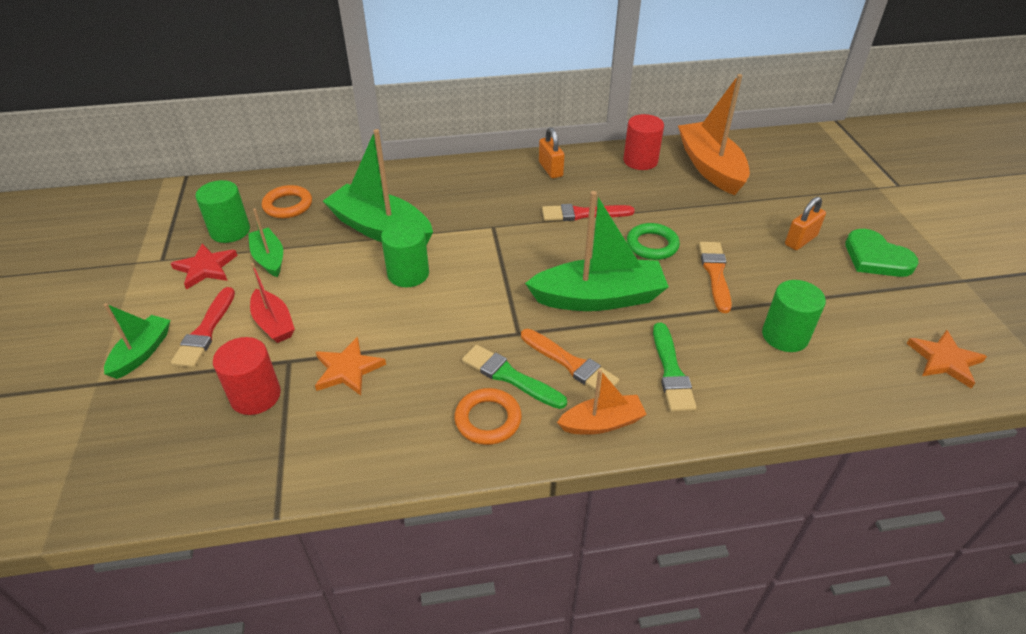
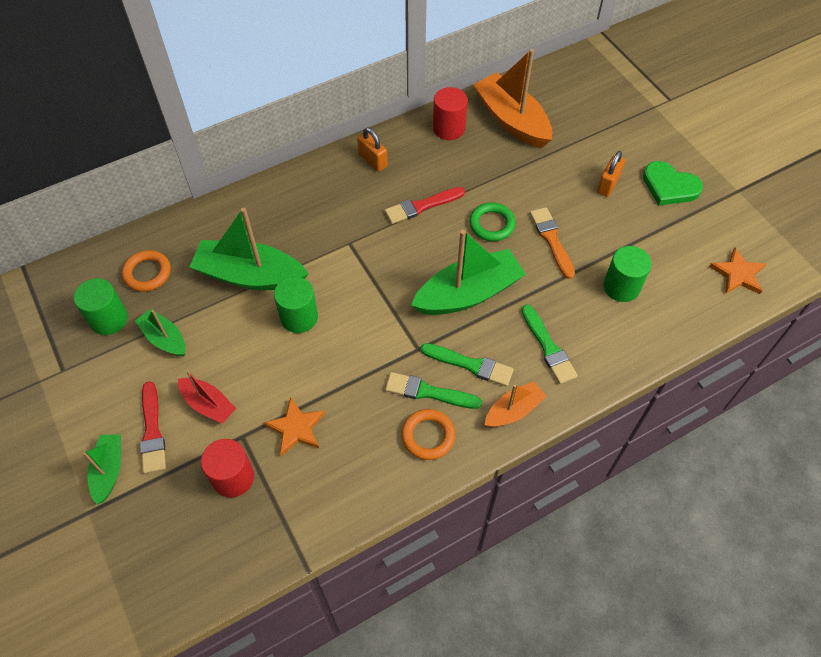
camera: 20 degrees left, 15 degrees up
red star [170,243,238,290] -> none
orange brush [521,329,619,393] -> green brush [421,343,514,386]

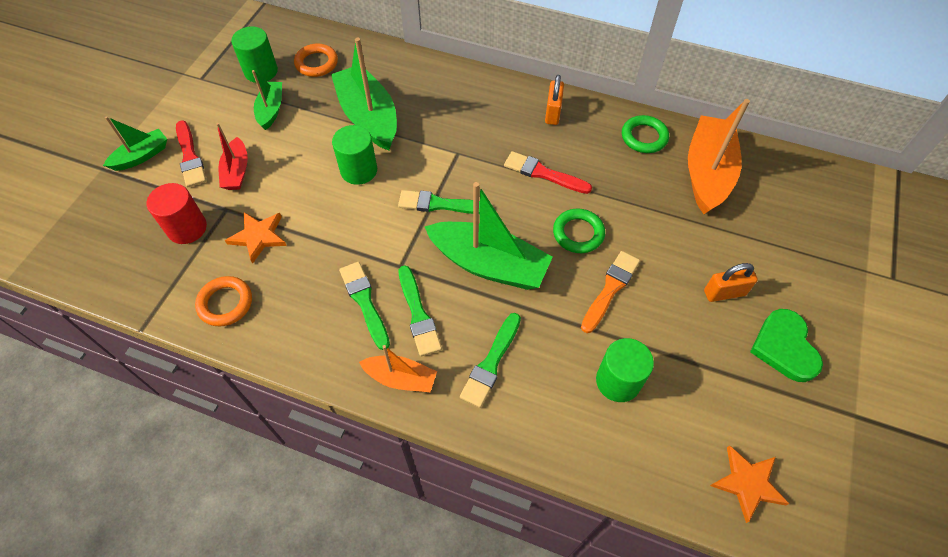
camera: 50 degrees right, 0 degrees up
red brush [140,381,166,474] -> red brush turned 60 degrees counterclockwise [176,120,207,187]
orange ring [401,409,455,460] -> orange ring moved to [195,276,252,327]
red cylinder [433,87,468,140] -> green ring [622,115,669,153]
none -> green brush [398,190,480,214]

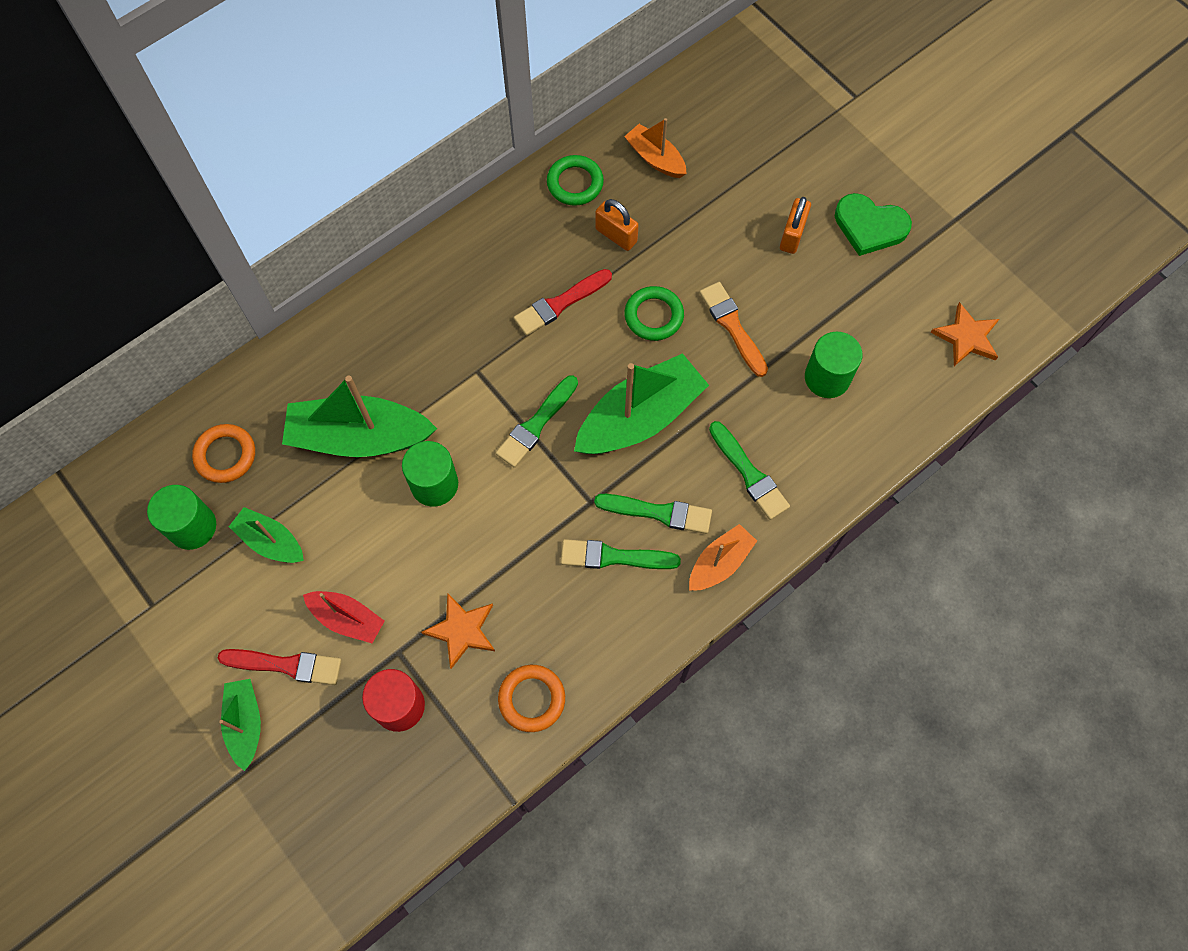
camera: 60 degrees left, 10 degrees up
orange padlock [545,75,564,125] -> orange padlock moved to [595,199,639,251]
orange boat [688,99,750,214] -> orange boat [624,118,687,178], size x0.55

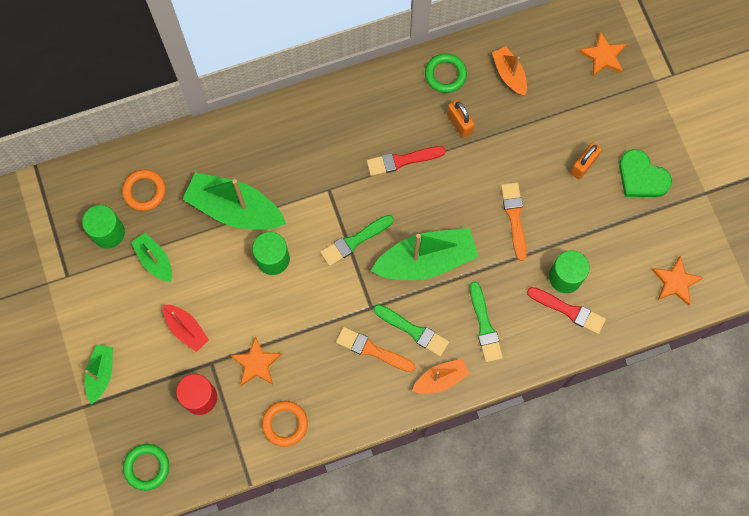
camera: 20 degrees right, 5 degrees up
red brush [218,649,342,685] -> red brush moved to [527,287,606,334]
green brush [561,539,681,569] -> orange brush [336,327,416,372]
green ring [625,286,684,341] -> green ring moved to [123,444,169,491]
none -> orange star [579,31,627,76]

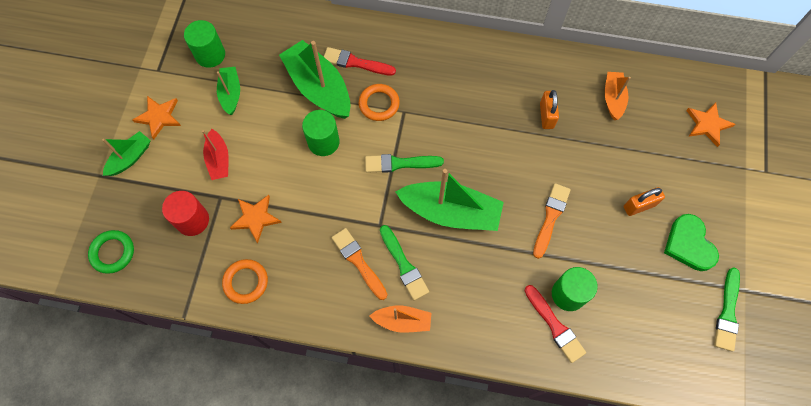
camera: 30 degrees right, 5 degrees down
orange ring [122,169,166,211] -> orange ring moved to [359,84,400,121]
red brush [367,146,446,176] -> red brush moved to [324,47,396,76]
green ring [425,53,467,93] -> none
green brush [470,281,503,362] -> green brush moved to [714,267,740,352]
orange star [652,255,704,306] -> orange star moved to [133,96,181,139]

